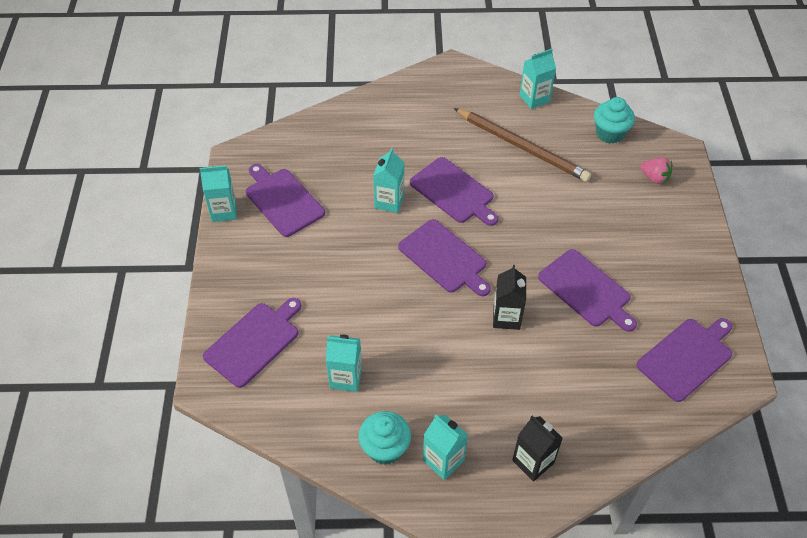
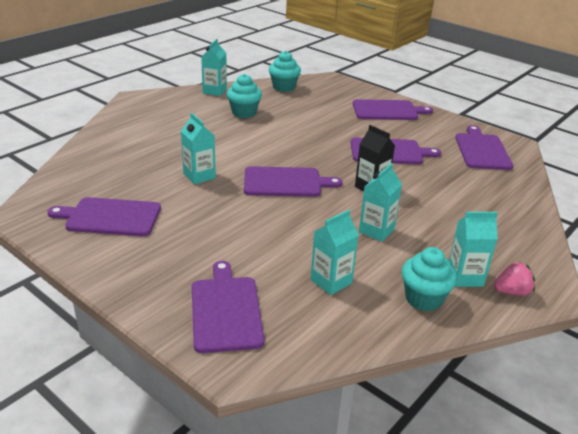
camera: 50 degrees left, 20 degrees down
turquoise carton [200,165,237,222] -> turquoise carton moved to [359,163,402,242]
purple cutting board [410,157,498,226] -> purple cutting board moved to [353,99,433,120]
brown pencil [454,108,591,182] -> turquoise cupcake [227,74,262,118]
black carton [512,415,563,482] -> none
pink strawberry [640,157,672,184] -> pink strawberry moved to [494,262,535,296]

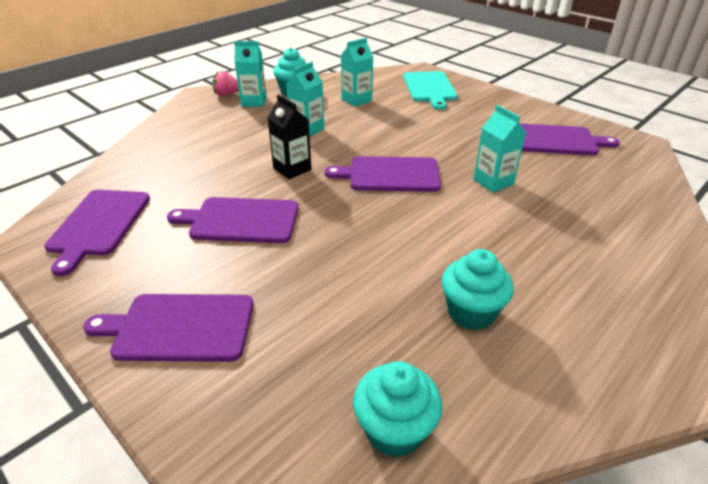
camera: 175 degrees left, 5 degrees up
purple cutting board [192,261,264,353] -> turquoise cutting board [403,71,458,110]
turquoise carton [201,39,227,96] -> none

